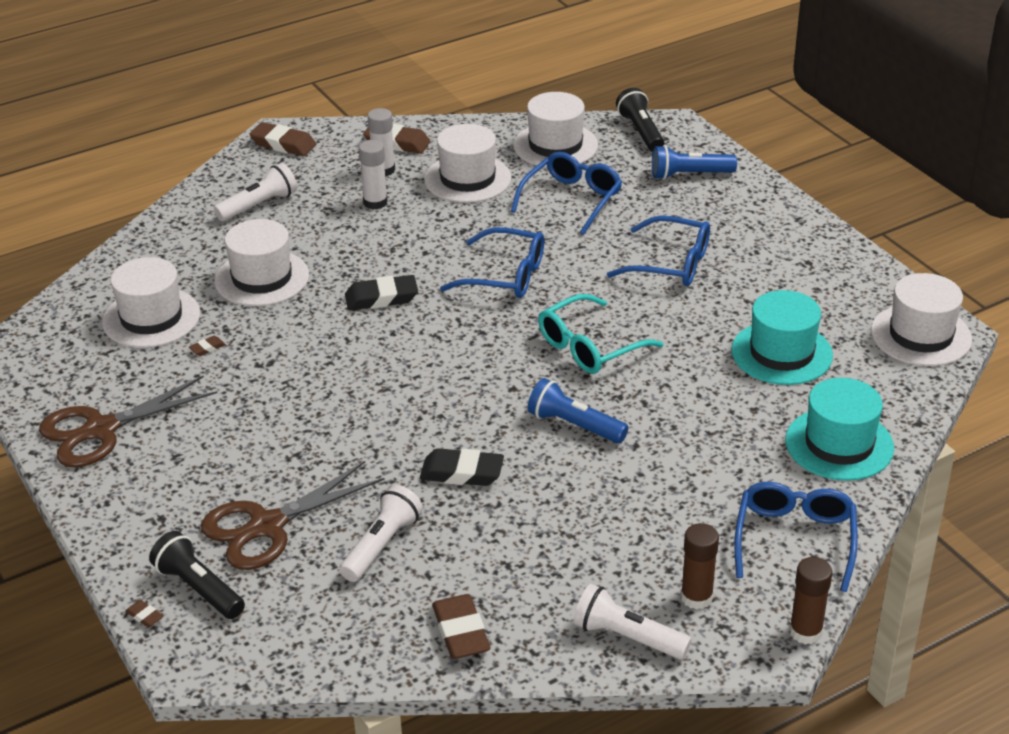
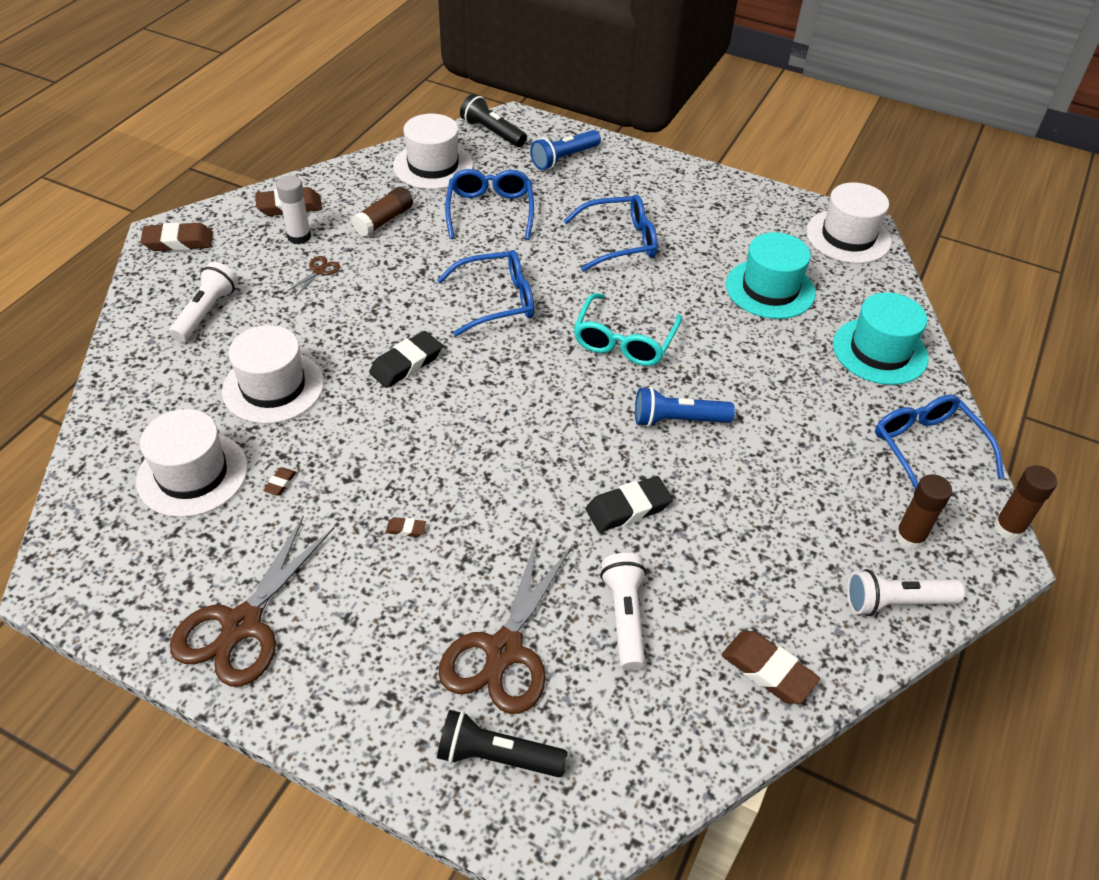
camera: 35 degrees left, 10 degrees up
brown eraser [125,600,163,628] -> brown eraser moved to [386,517,426,537]
white glue stick [359,140,388,209] -> brown scissors [287,256,340,297]
white hat [424,124,511,203] -> brown glue stick [351,187,413,237]

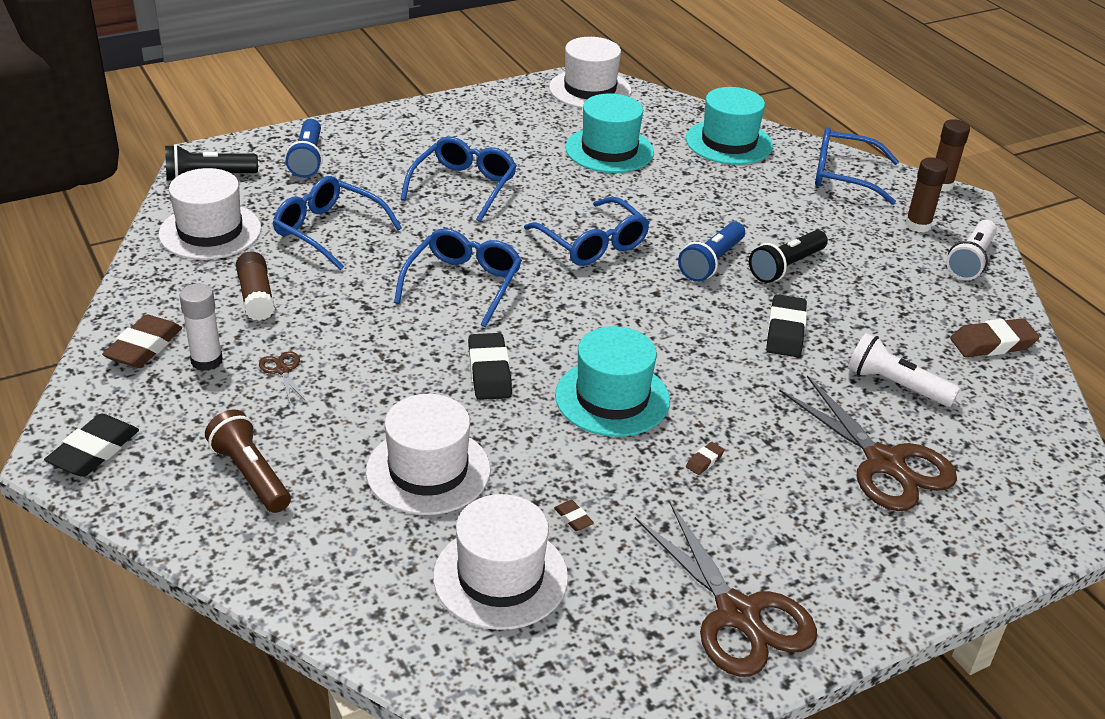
camera: 55 degrees left, 10 degrees down
brown eraser [141,222,213,251] -> black eraser [44,414,139,477]
white flashlight [169,262,238,342] -> brown flashlight [205,409,291,513]
black flashlight [437,710,568,777] -> black flashlight moved to [749,230,828,283]
turquoise glasses [574,293,682,366] -> blue glasses [524,197,650,266]
none -> turquoise hat [555,326,670,437]

